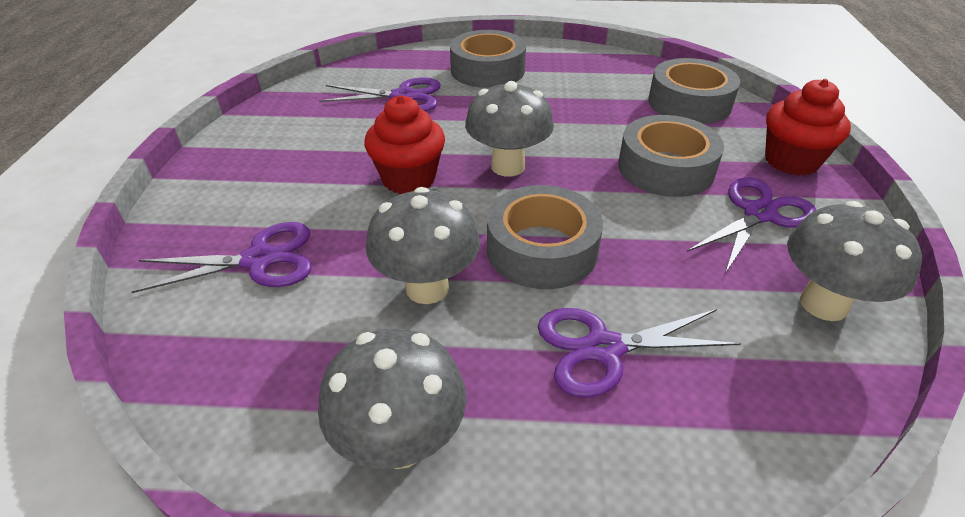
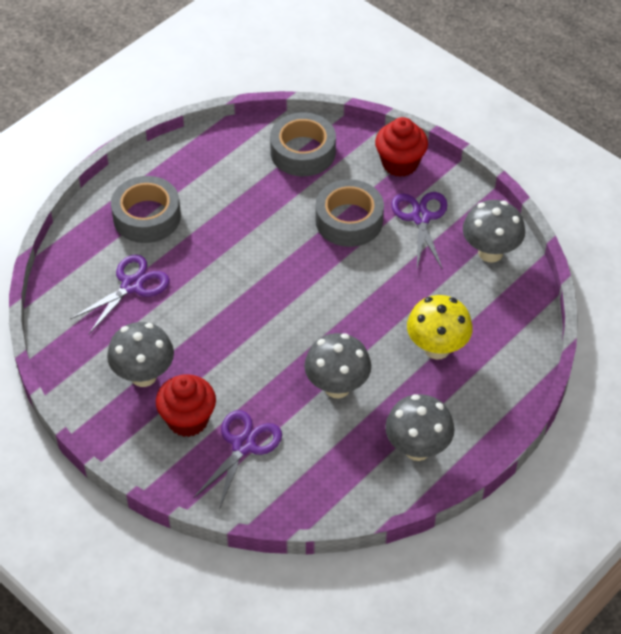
camera: 50 degrees left, 10 degrees up
red cupcake [364,95,445,194] -> red cupcake moved to [156,374,216,437]
grey mushroom [465,81,554,177] -> grey mushroom moved to [107,322,174,387]
grey tape [487,185,603,289] -> none
purple scissors [538,308,741,398] -> yellow mushroom [407,295,473,360]

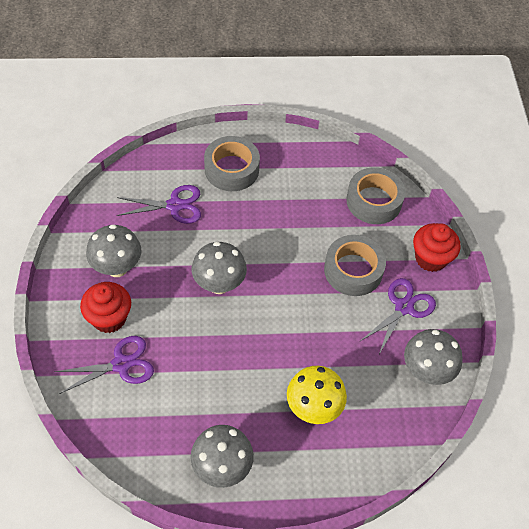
camera: 40 degrees right, 5 degrees up
grey mushroom [304,333,371,398] -> grey mushroom moved to [192,242,247,294]

